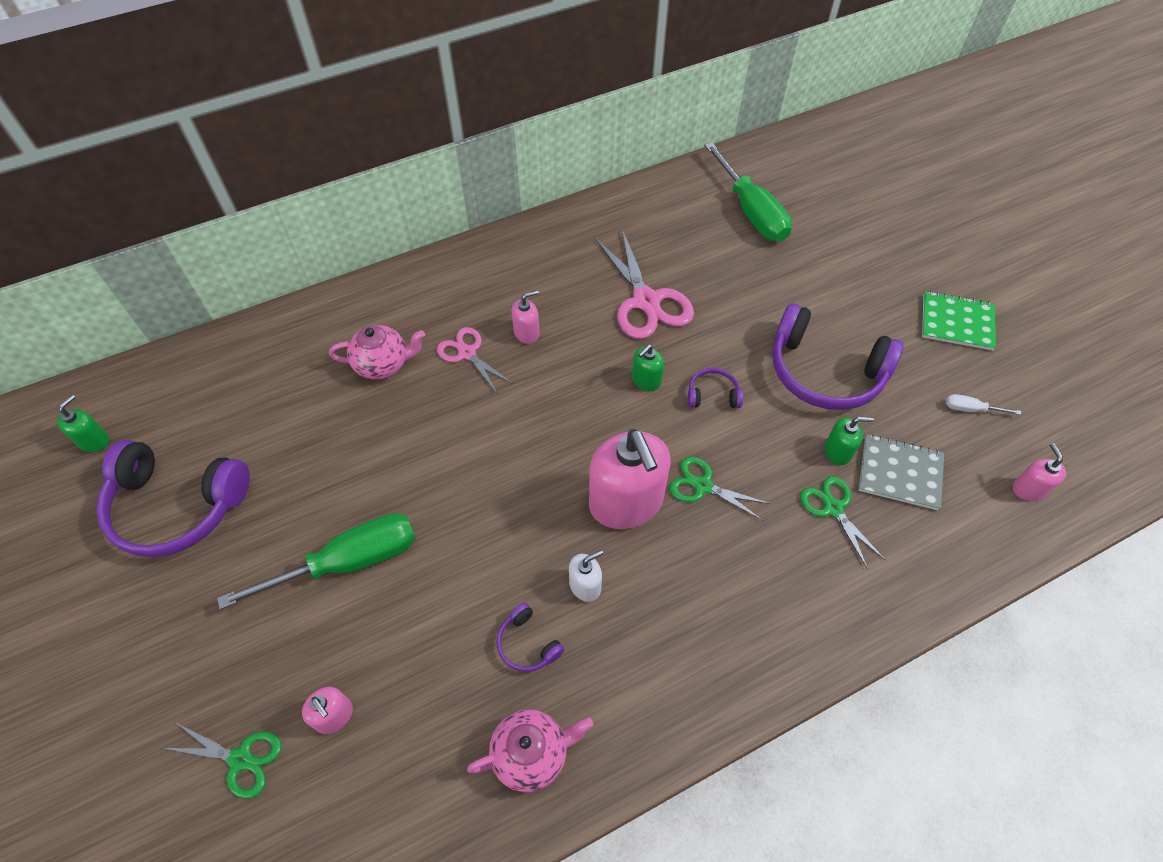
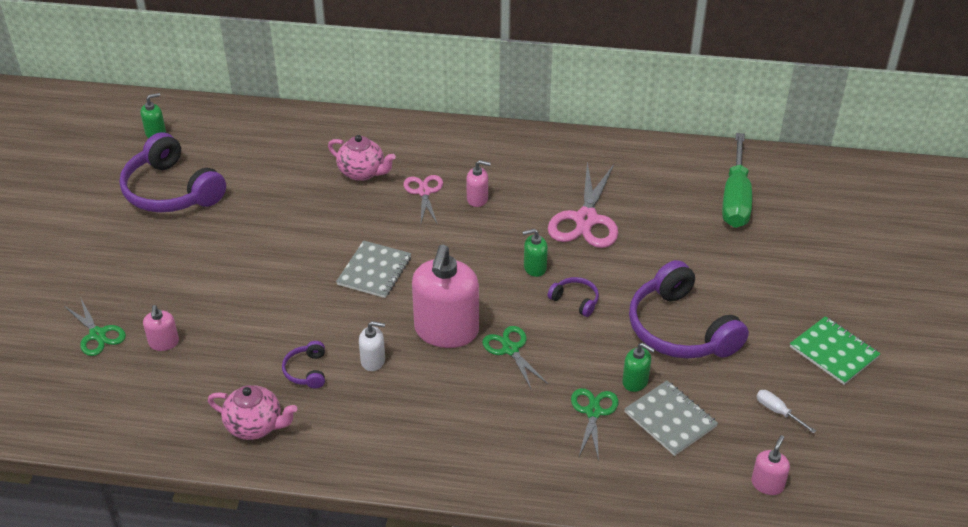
camera: 35 degrees right, 15 degrees down
green screwdriver [217,513,416,610] -> none
none -> grey notebook [336,240,411,298]

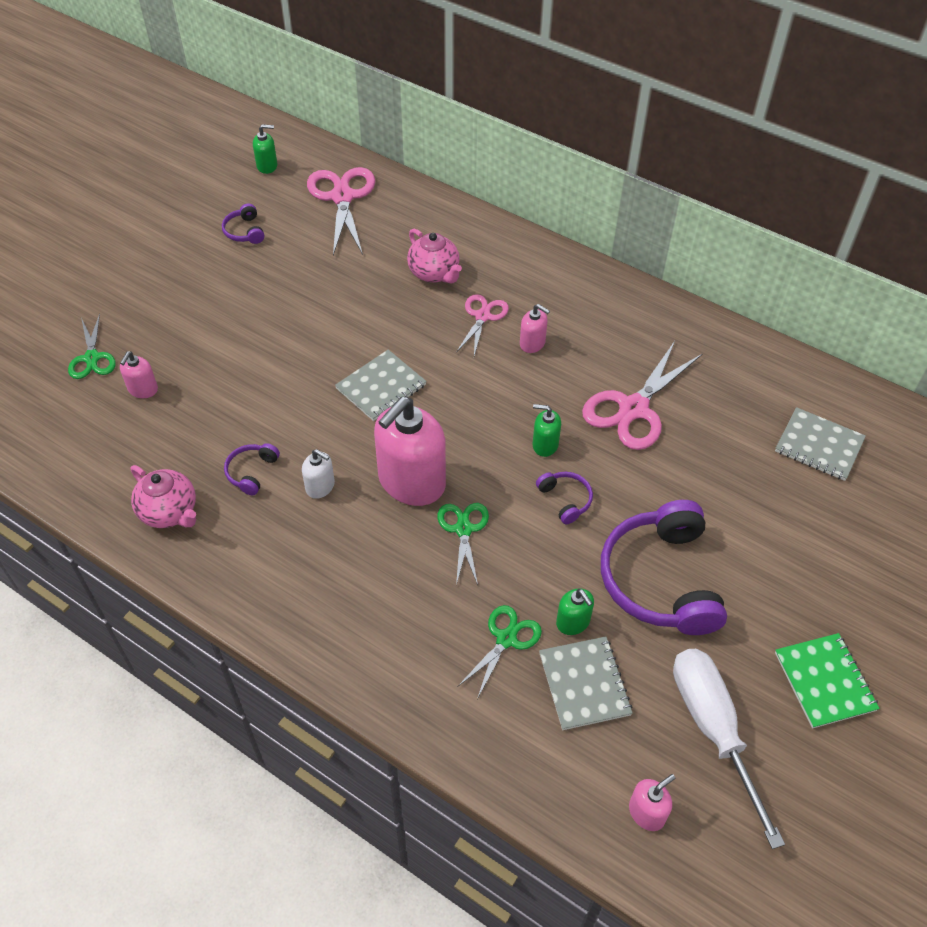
camera: 25 degrees right, 10 degrees up
purple headphones [119,132,226,213] -> purple headphones [222,203,264,244], size x0.44
green screwdriver [722,133,752,228] -> grey notebook [775,407,866,481]
white screwdriver [756,390,816,433] -> white screwdriver [673,649,785,849], size x2.41
none -> pink scissors [307,167,375,255]

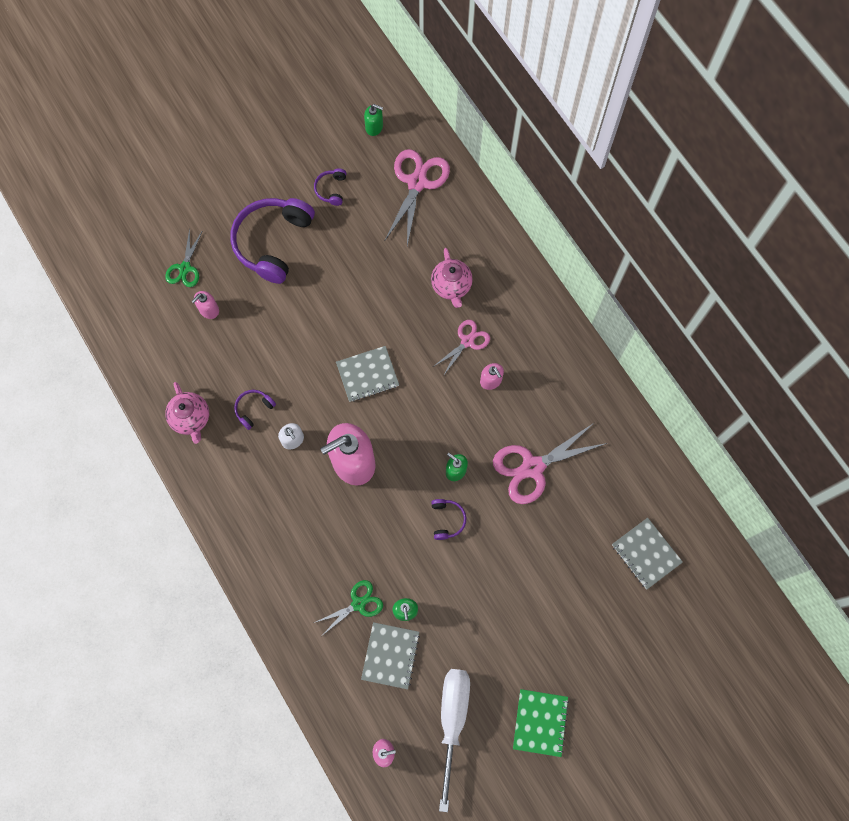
camera: 25 degrees right, 20 degrees up
green scissors [437,503,489,585] -> none
purple headphones [601,500,727,635] -> purple headphones moved to [230,198,315,284]

